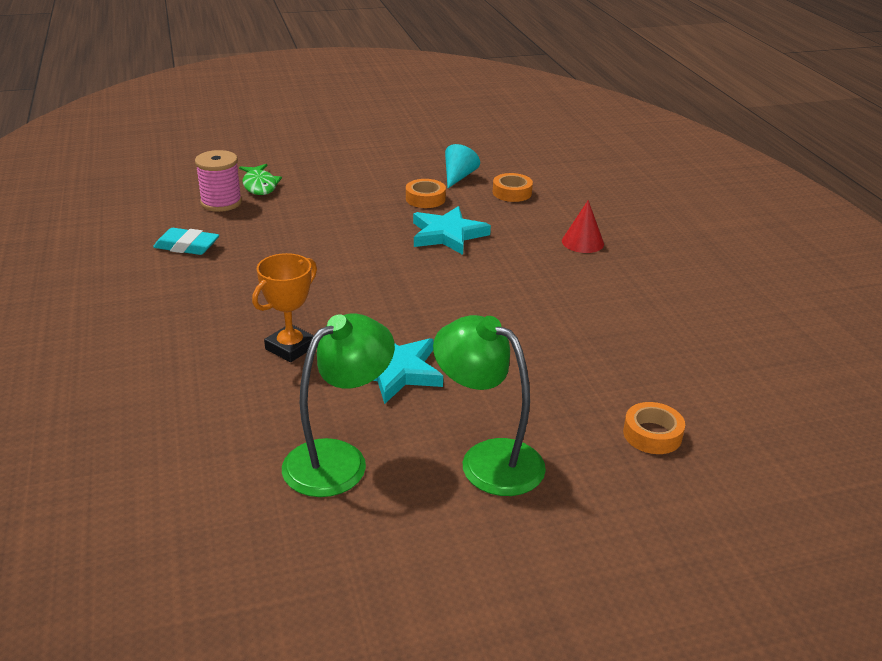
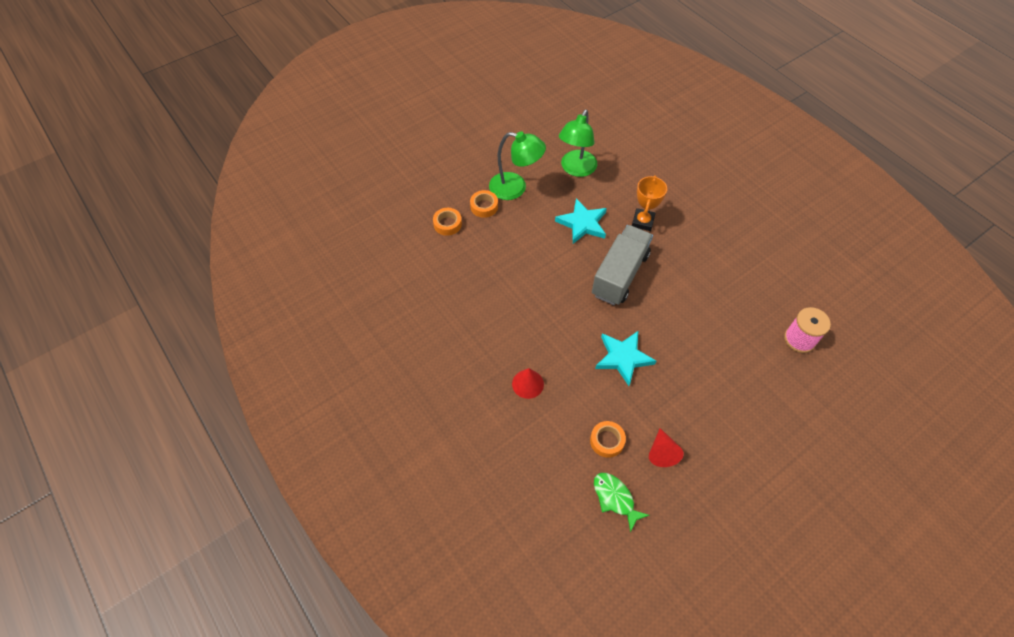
camera: 160 degrees right, 25 degrees up
turquoise eraser [153,228,219,255] -> none
green fish [239,164,282,195] -> green fish moved to [594,473,650,532]
orange tape [406,179,446,208] -> orange tape moved to [470,190,498,218]
turquoise cone [445,144,480,188] -> red cone [649,428,684,467]
none -> grey truck [592,225,653,305]

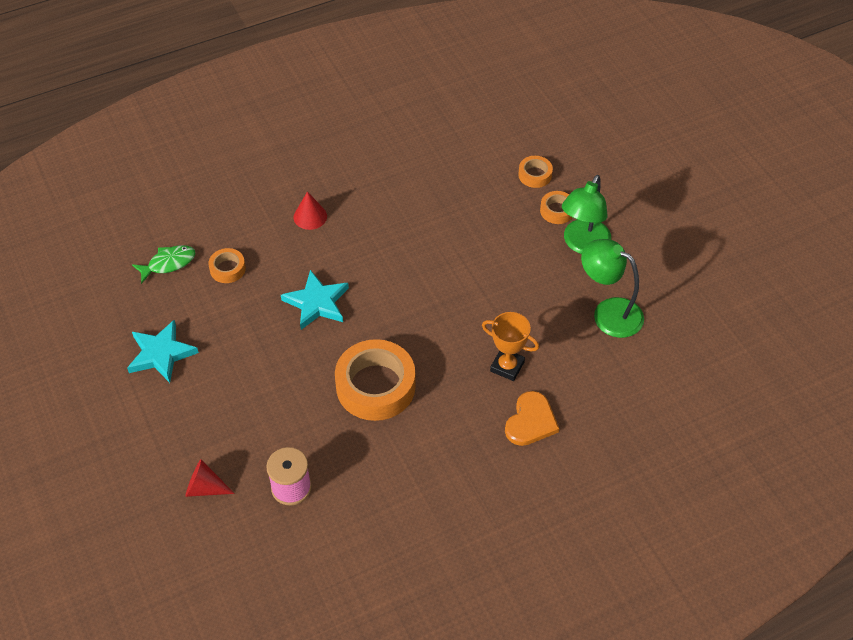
camera: 100 degrees right, 5 degrees down
turquoise star [555,198,607,244] -> turquoise star moved to [127,320,199,383]
grey truck [592,225,653,305] -> none
red cone [649,428,684,467] -> red cone moved to [185,459,235,497]
none -> orange tape [335,339,416,421]
none -> orange heart [505,391,559,446]

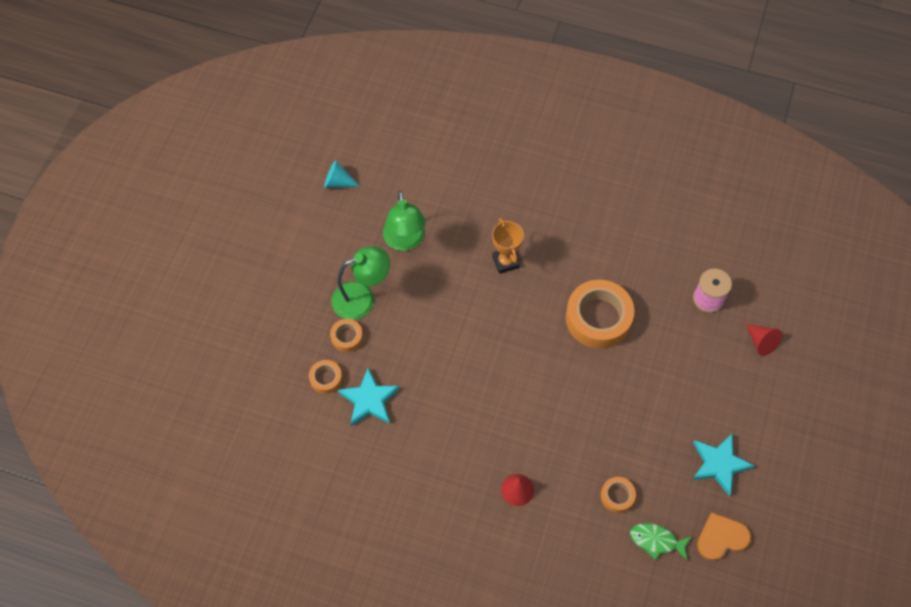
camera: 135 degrees left, 10 degrees up
turquoise star [281,270,349,330] -> turquoise star moved to [338,368,400,426]
orange heart [505,391,559,446] -> orange heart moved to [697,512,751,561]
none -> turquoise cone [324,160,360,188]

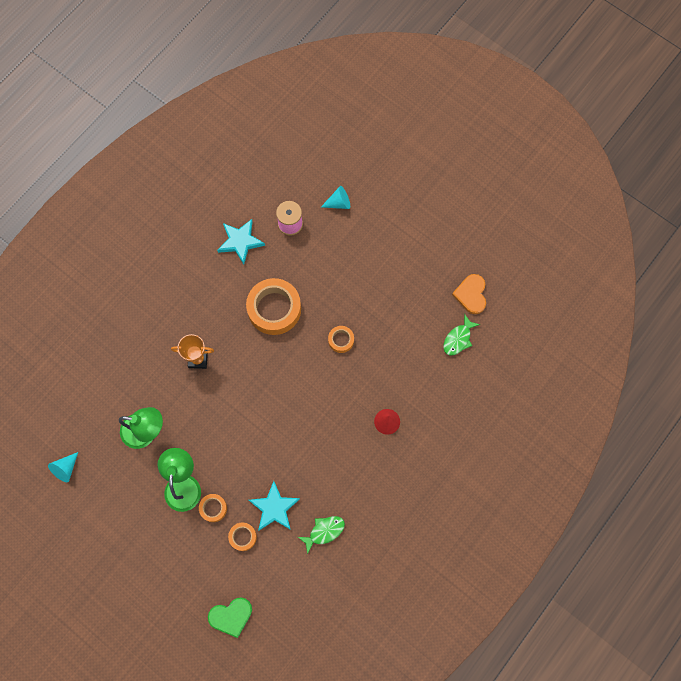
camera: 70 degrees left, 10 degrees up
orange tape [600,477,636,513] -> orange tape moved to [328,326,354,353]
turquoise star [692,434,755,496] -> turquoise star moved to [217,219,265,264]
red cone [746,324,782,356] -> turquoise cone [321,186,350,209]
none -> green heart [208,597,252,638]
none -> green fish [298,516,345,554]

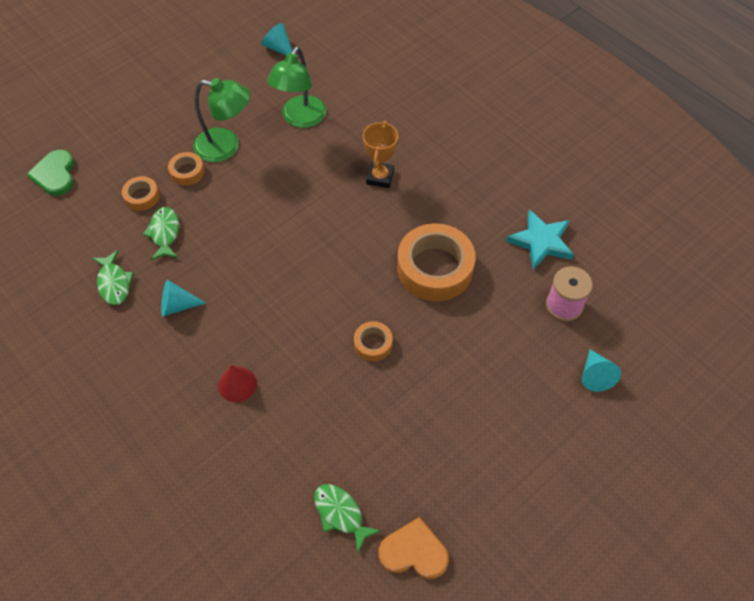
camera: 100 degrees right, 15 degrees down
turquoise star [249,481,300,531] -> green fish [143,207,179,260]
none -> turquoise cone [161,280,206,317]

